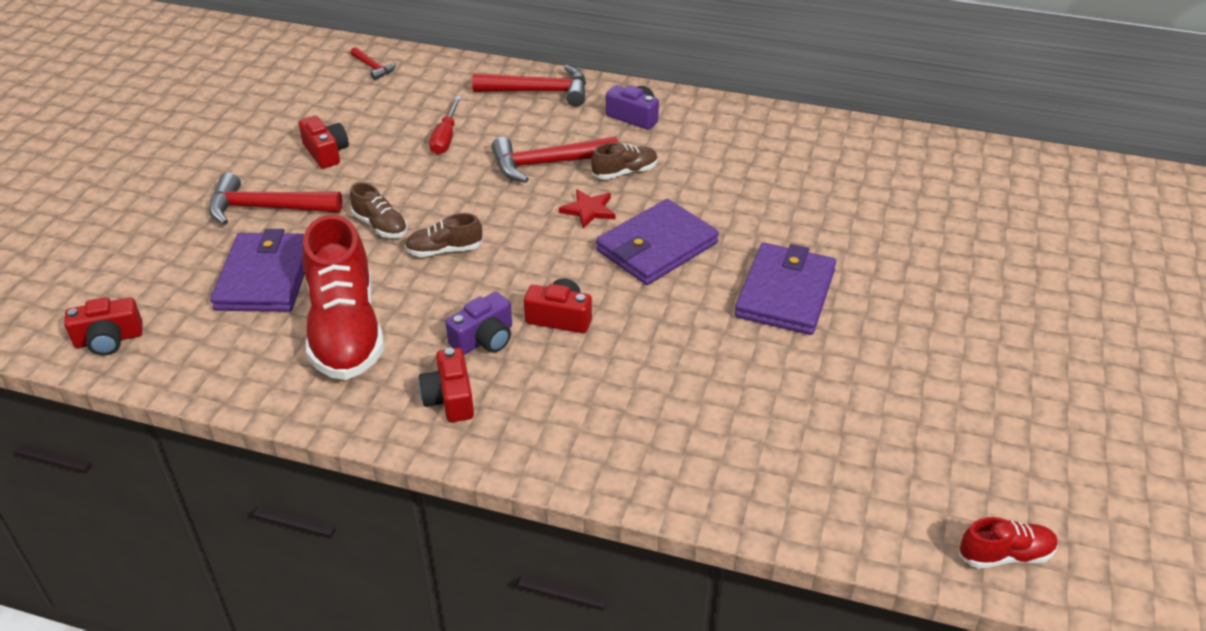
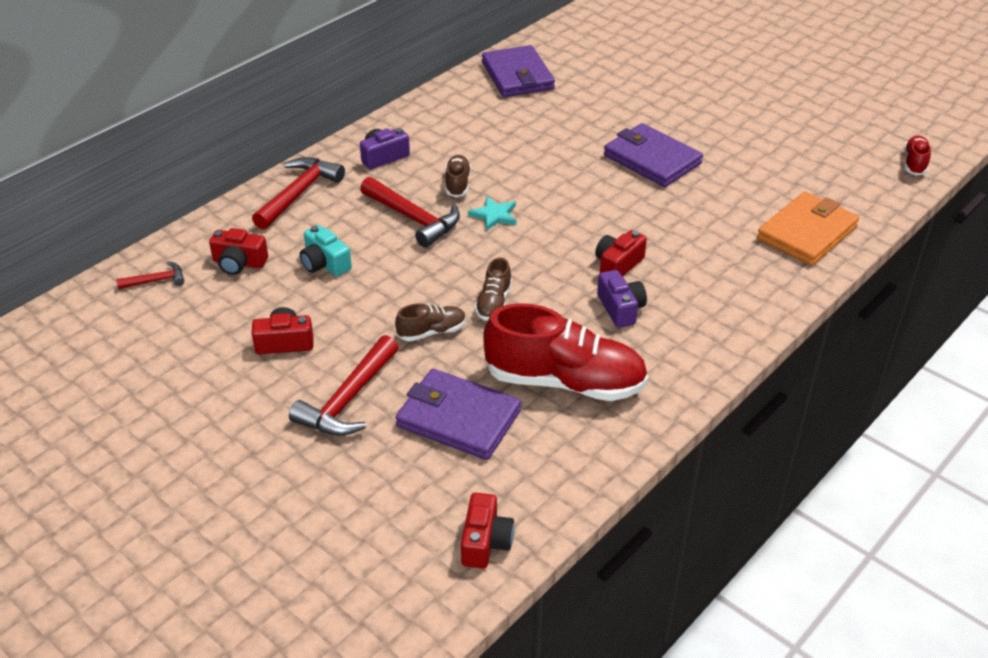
camera: 65 degrees left, 0 degrees up
red camera [419,348,474,422] -> red camera moved to [209,228,268,275]
red screwdriver [429,96,461,155] -> turquoise camera [300,225,352,276]
red hammer [492,136,618,183] -> red hammer turned 60 degrees counterclockwise [360,177,460,248]
red star [559,189,616,228] -> turquoise star [468,196,516,231]
purple wallet [596,199,719,285] -> purple wallet moved to [482,45,555,97]
none -> orange wallet [757,192,859,265]

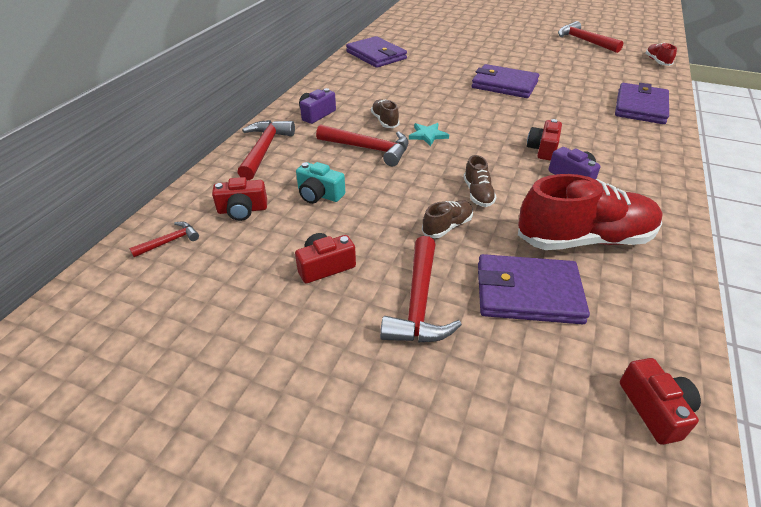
camera: 20 degrees left, 0 degrees up
orange wallet [757,192,859,265] -> purple wallet [615,83,669,124]
none -> red hammer [558,21,624,53]

